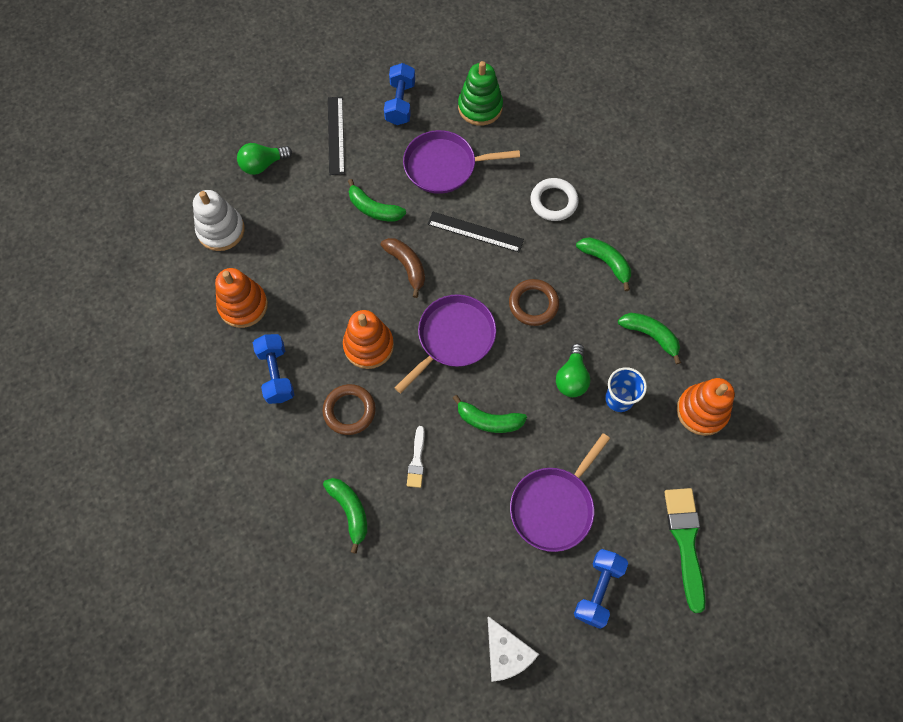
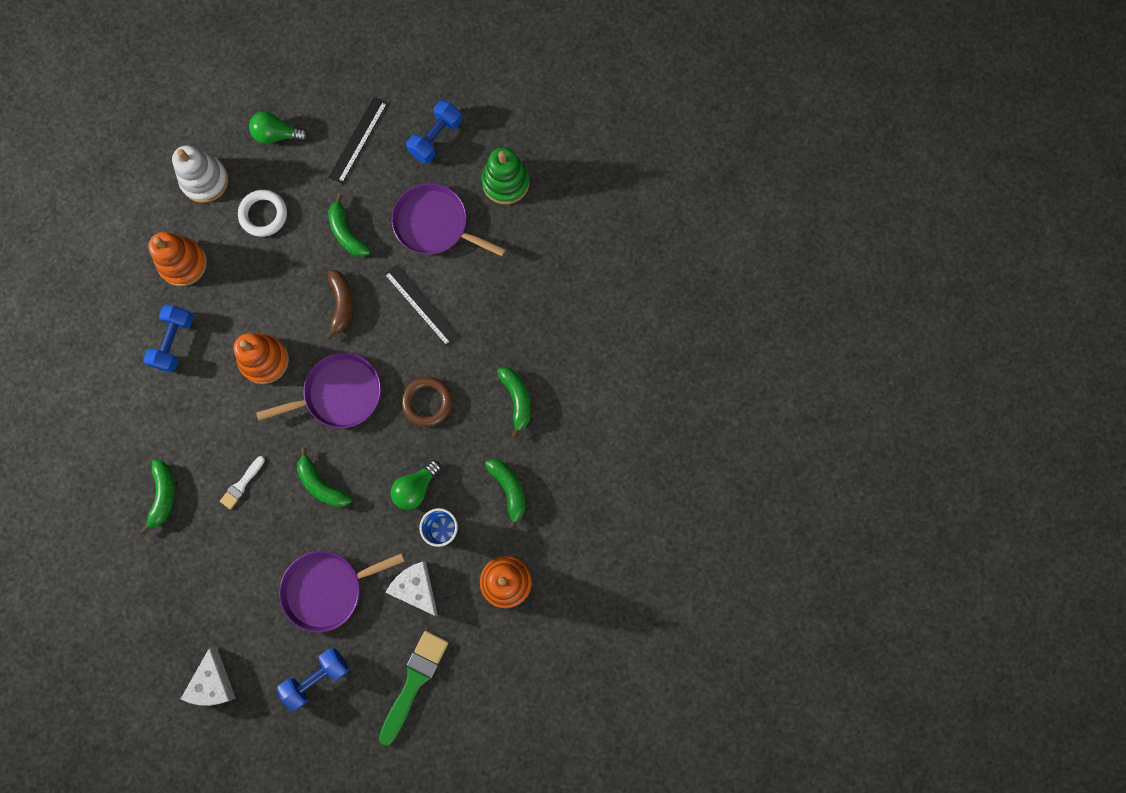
camera: 30 degrees right, 10 degrees up
brown ring [323,384,376,435] -> none
white ring [530,178,578,221] -> white ring moved to [238,190,287,237]
none -> white cheese [385,561,438,616]

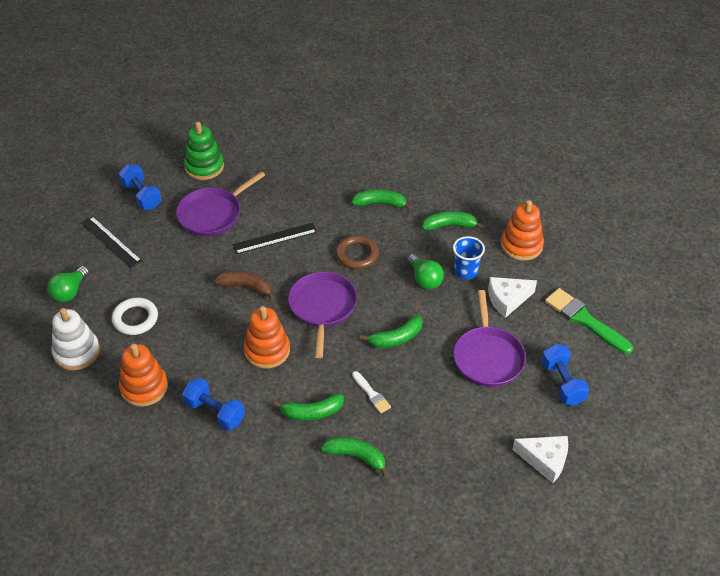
camera: 70 degrees left, 30 degrees down
green banana [328,194,371,257] -> green banana moved to [273,394,344,421]

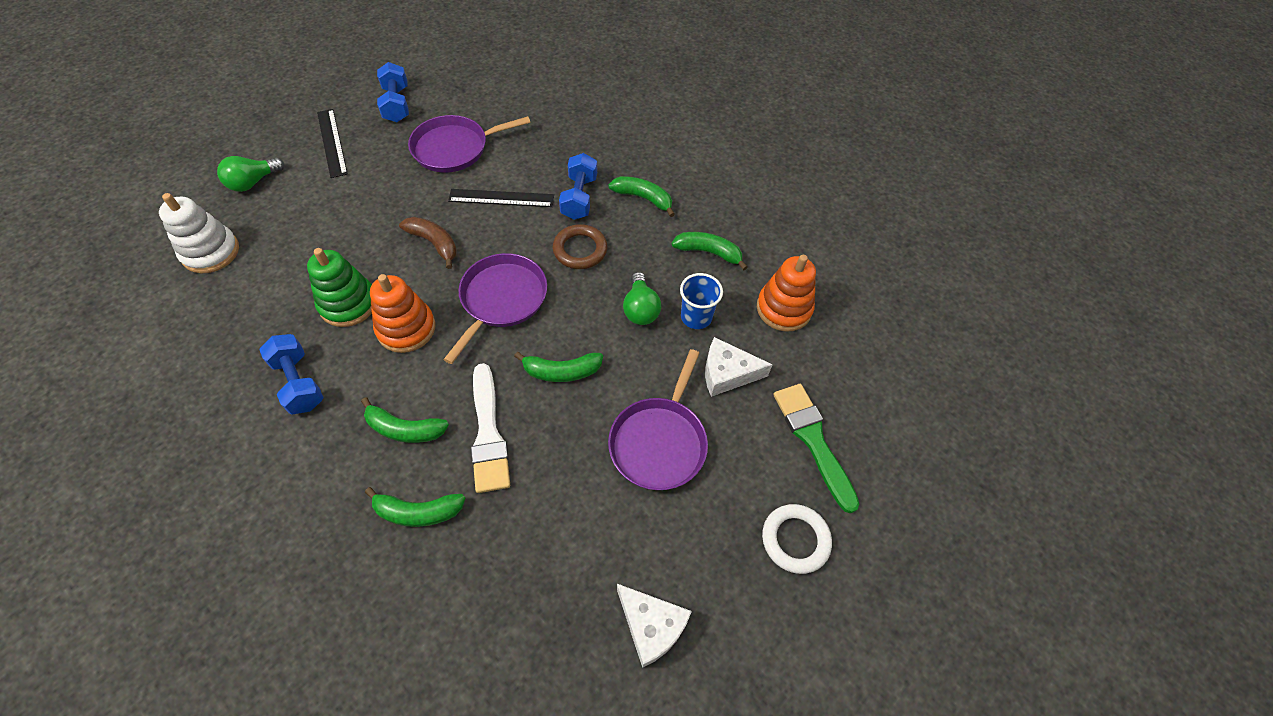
camera: 20 degrees right, 10 degrees up
white ring [112,298,158,335] -> white ring moved to [762,504,832,574]
orange stacking toy [119,343,168,407] -> none
green stacking toy [184,122,224,180] -> green stacking toy moved to [307,248,372,327]
green banana [321,437,389,477] -> green banana turned 135 degrees clockwise [365,487,465,527]
white brush [352,371,391,414] -> white brush [471,363,510,493], size x1.86
blue dumbbell [541,344,589,406] -> blue dumbbell moved to [559,153,597,220]

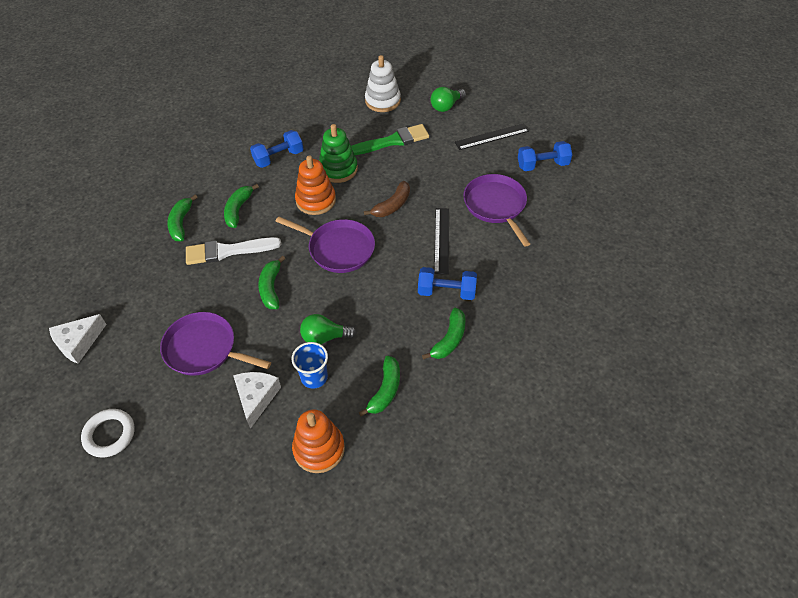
camera: 95 degrees right, 5 degrees down
green light bulb [217,156,284,192] -> green light bulb turned 90 degrees counterclockwise [431,87,466,112]
brown ring [553,224,607,269] -> none
green brush [773,384,860,513] -> green brush moved to [351,124,429,155]

